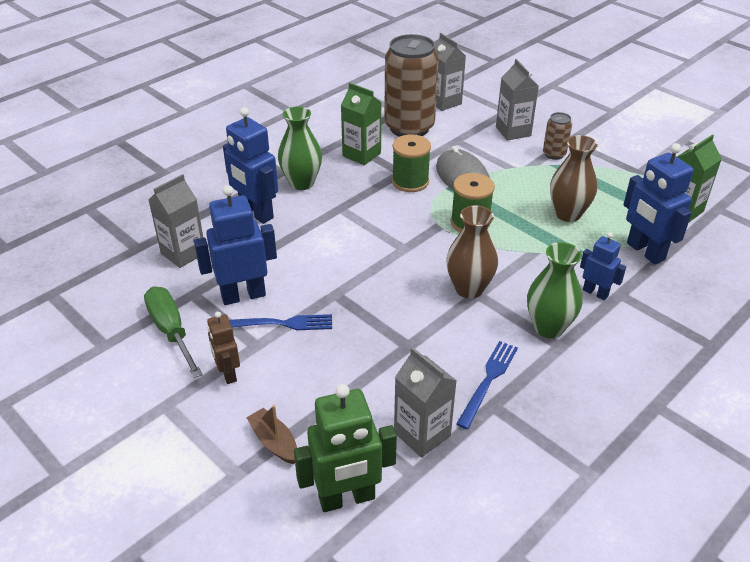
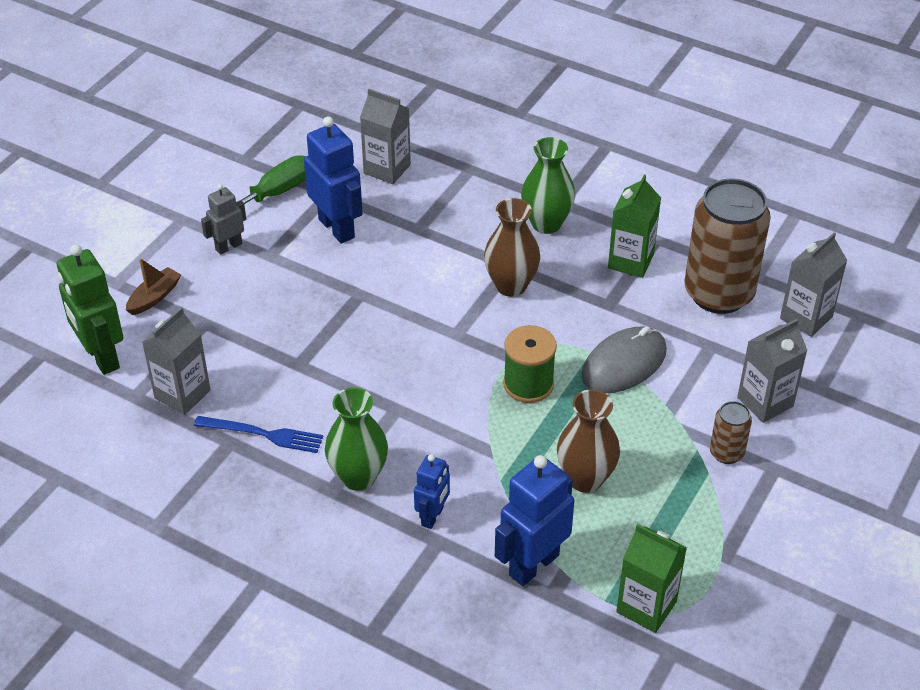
camera: 75 degrees right, 5 degrees up
brown robot [207,312,240,384] -> grey robot [201,184,246,255]
blue robot [223,107,278,224] -> none
blue fork [229,314,332,330] -> none
green spool [392,134,431,192] -> none
brown vase [446,205,498,299] -> brown vase moved to [484,198,540,297]

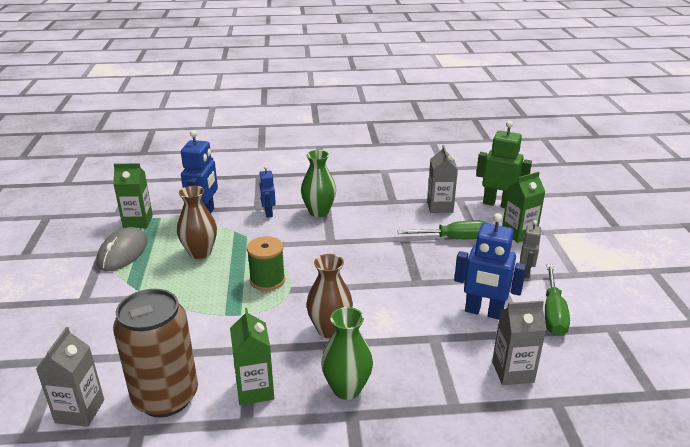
camera: 145 degrees right, 15 degrees down
brown boat [126,258,181,315] -> green carton [502,172,545,243]
blue fork [194,416,323,453] -> none
grey mouse [581,326,667,393] -> grey mouse moved to [96,227,148,271]
brown can [710,401,752,464] -> none
grey carton [737,319,808,423] -> none
none -> green screwdriver [397,221,487,239]

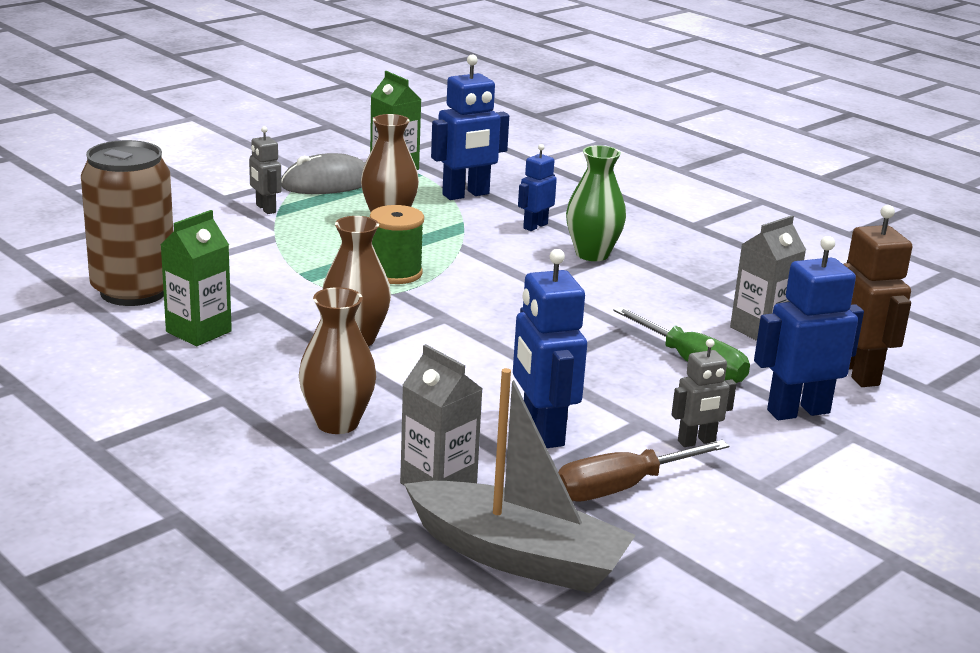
camera: 50 degrees right, 5 degrees down
grey carton [36,327,104,427] -> none
green vase [321,307,373,400] -> none
green robot [476,121,532,208] -> brown robot [843,205,912,387]
green carton [502,172,545,243] -> blue robot [754,236,864,420]
green screwdriver [545,264,570,336] -> brown screwdriver [558,440,730,501]
none -> grey robot [249,126,282,214]
none -> brown vase [299,287,376,434]
none -> grey boat [404,368,636,593]

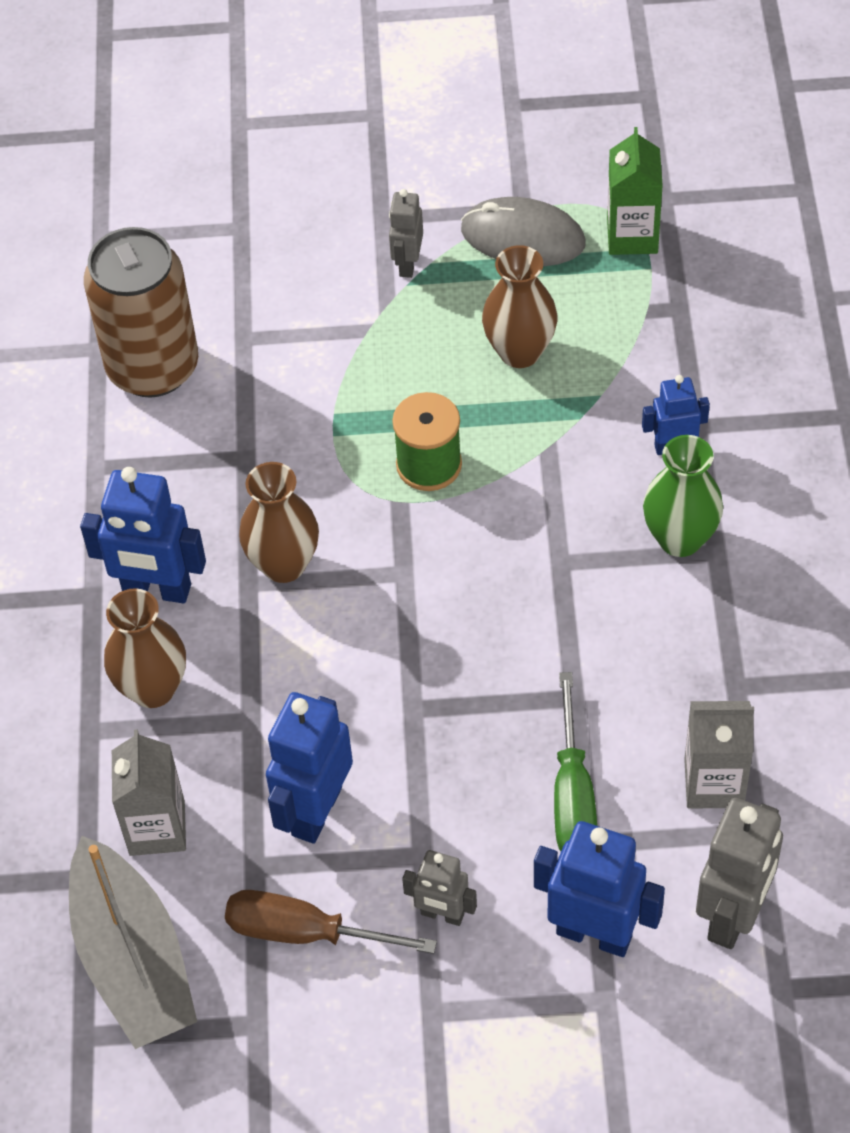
camera: 45 degrees right, 30 degrees up
green carton [160,210,232,346] -> none
blue robot [431,55,509,200] -> blue robot moved to [80,467,206,603]
brown robot [843,205,912,387] -> grey robot [696,798,783,949]

